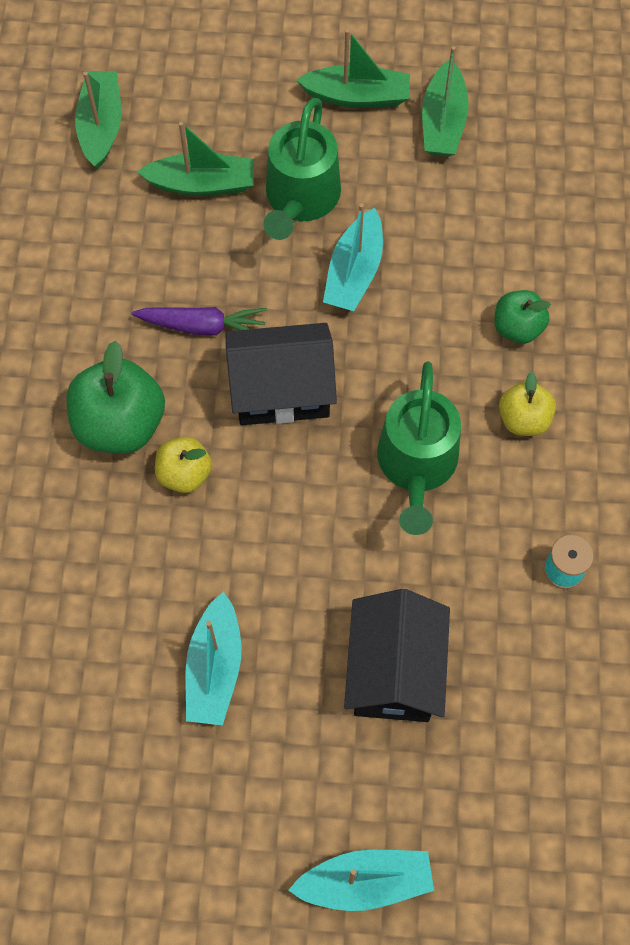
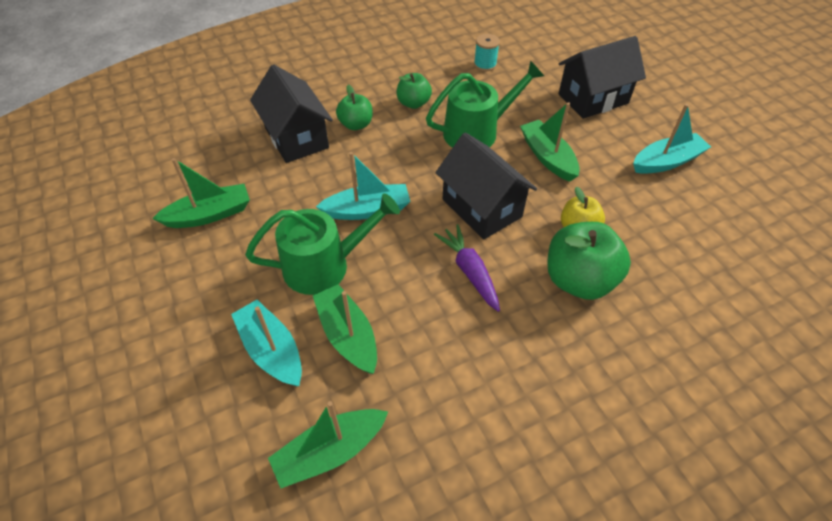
camera: 120 degrees left, 15 degrees down
turquoise boat [288,850,434,911] -> turquoise boat moved to [231,300,302,386]
green boat [296,29,410,108] -> green boat moved to [520,102,580,182]
yellow apple [499,372,556,436] -> green apple [397,73,432,109]
none -> black house [250,65,333,163]

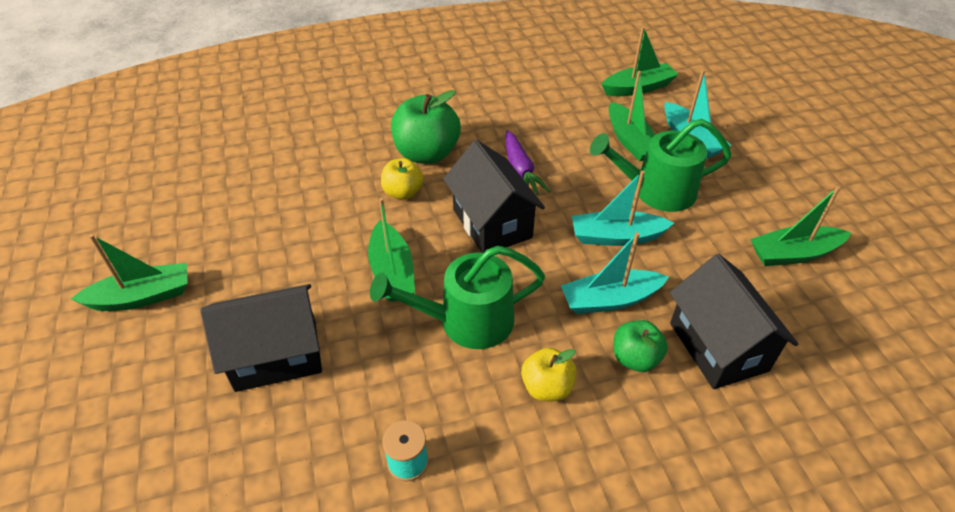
camera: 170 degrees left, 5 degrees down
green apple [397,73,432,109] -> yellow apple [521,348,577,401]
turquoise boat [633,104,711,174] -> turquoise boat moved to [561,232,669,314]
none -> green boat [71,234,188,311]

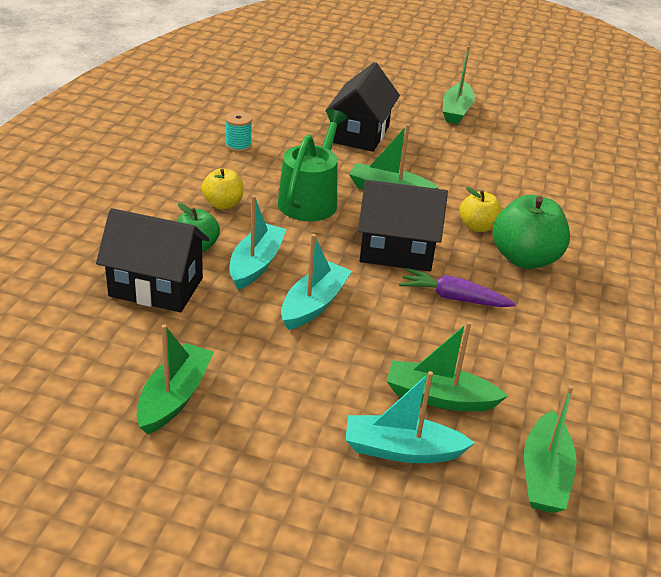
camera: 120 degrees right, 10 degrees down
green watering can [590,119,731,212] -> none

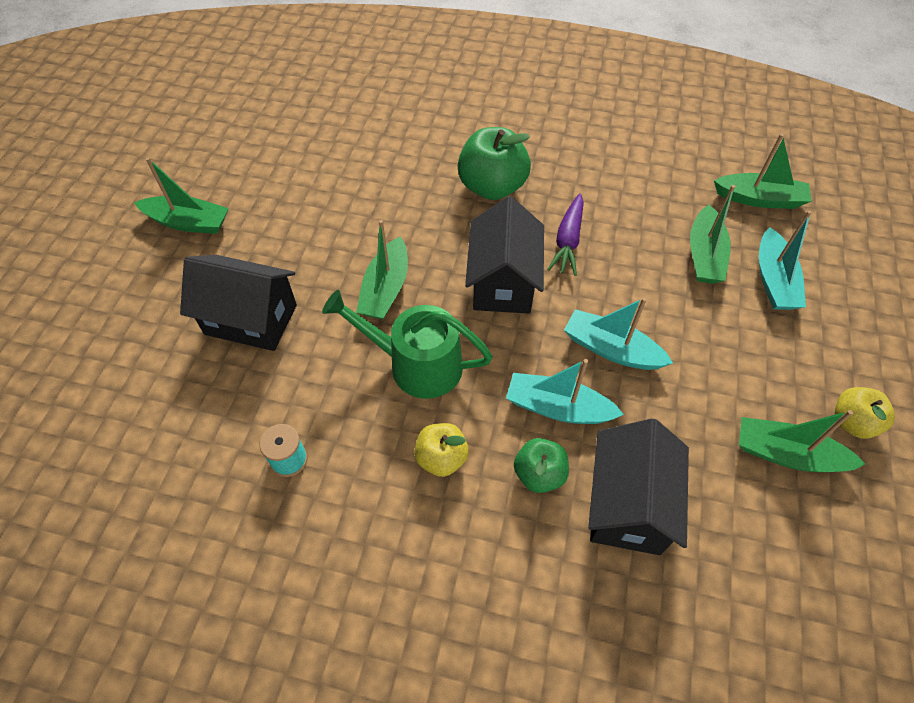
camera: 90 degrees left, 20 degrees up
yellow apple [460,187,502,232] -> yellow apple moved to [835,387,895,439]

